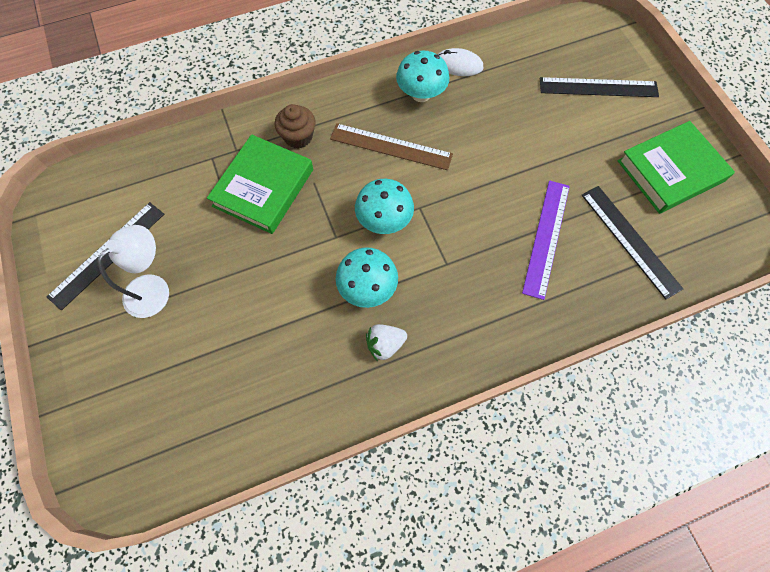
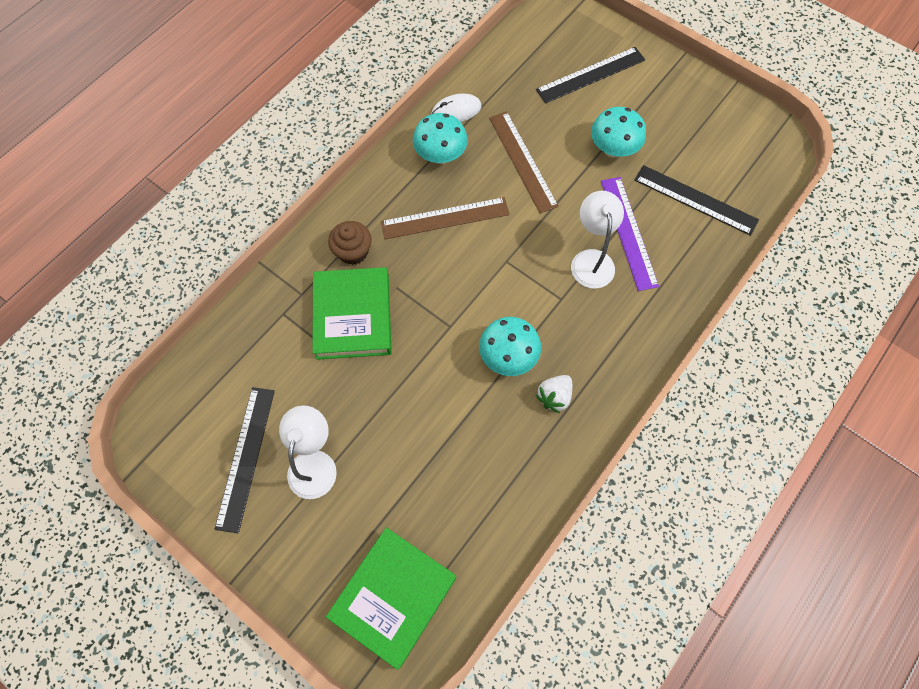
camera: 30 degrees left, 0 degrees up
turquoise mushroom [355,179,414,234] -> turquoise mushroom moved to [591,107,646,158]
green book [618,121,735,214] -> green book moved to [326,527,456,670]
none -> brown ruler [489,111,559,214]
none -> white lamp [571,191,624,289]

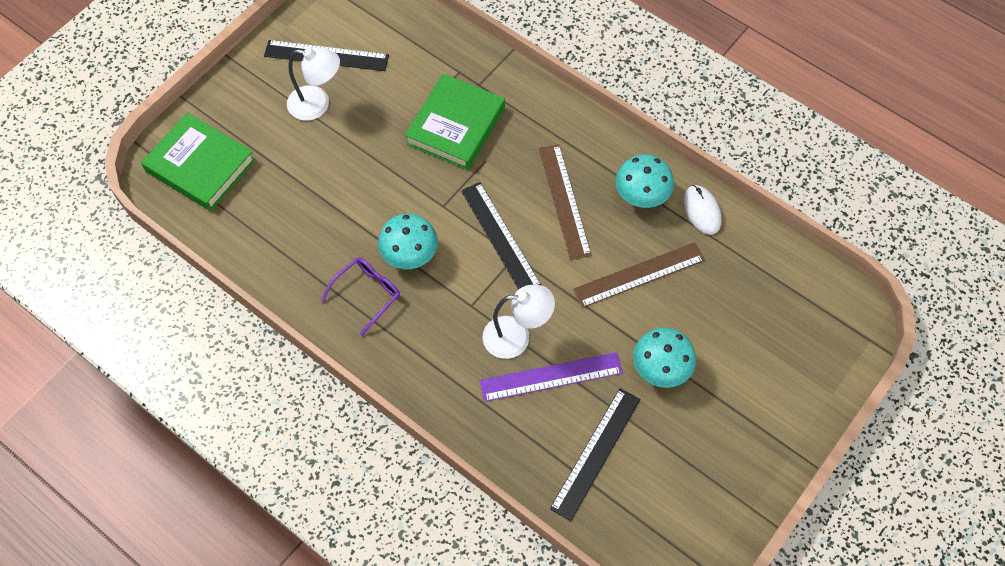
camera: 90 degrees right, 5 degrees down
green book [312,267,392,360] -> green book turned 60 degrees counterclockwise [405,73,505,170]
brown cupcake [328,221,372,265] -> none
black ruler [536,47,645,103] -> black ruler moved to [461,182,541,290]
white strawberry [536,375,572,413] -> purple glasses [321,258,400,336]

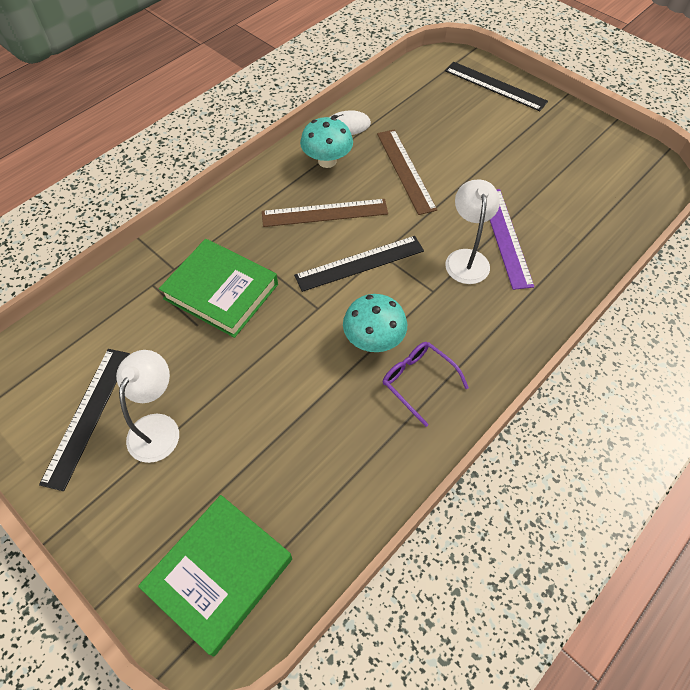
camera: 85 degrees left, 5 degrees down
black ruler [550,388,640,521] -> black ruler moved to [445,62,548,111]
turquoise mushroom [633,328,696,388] -> none

